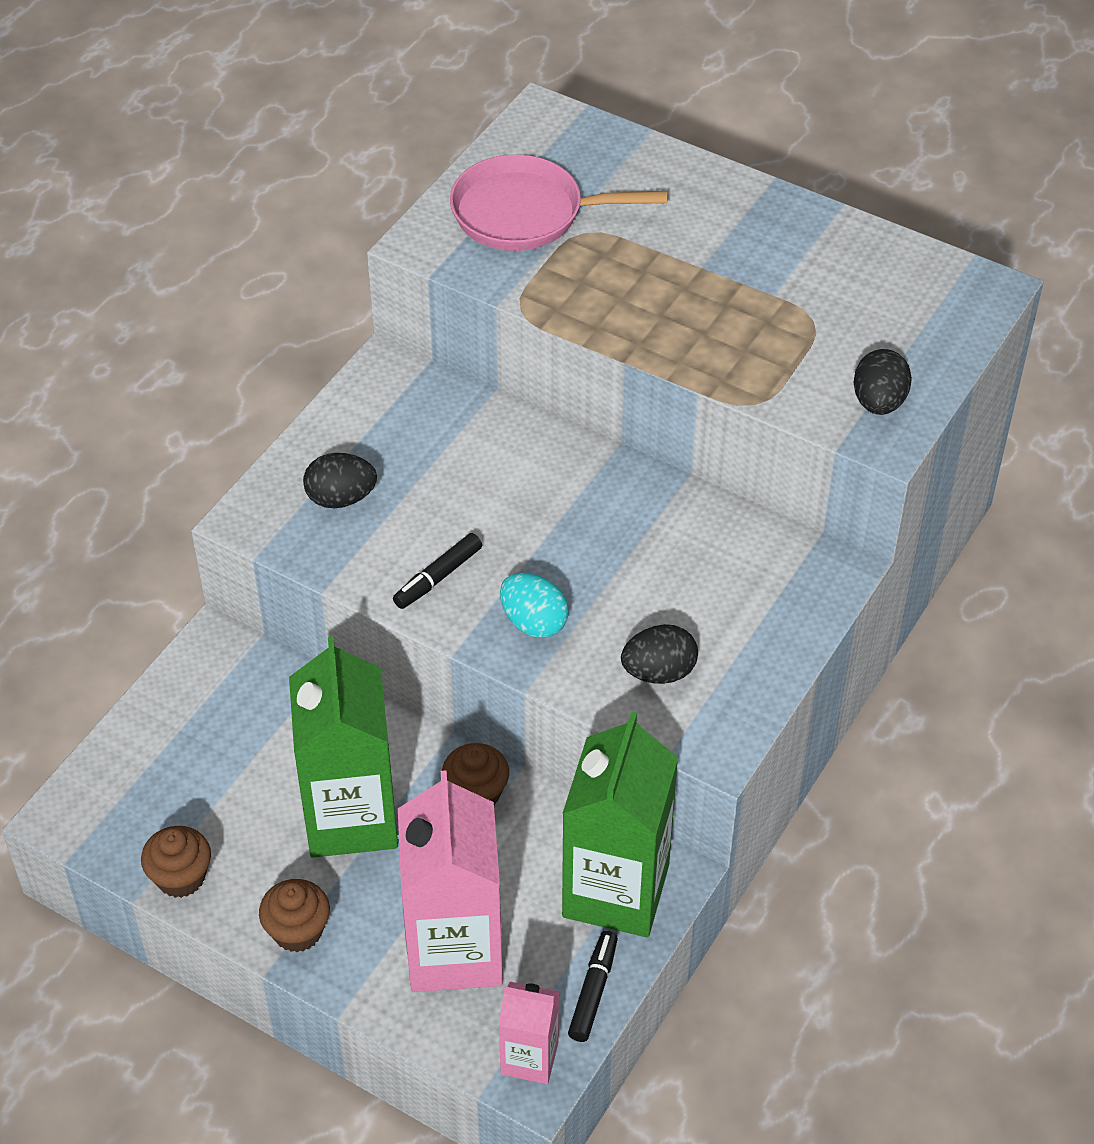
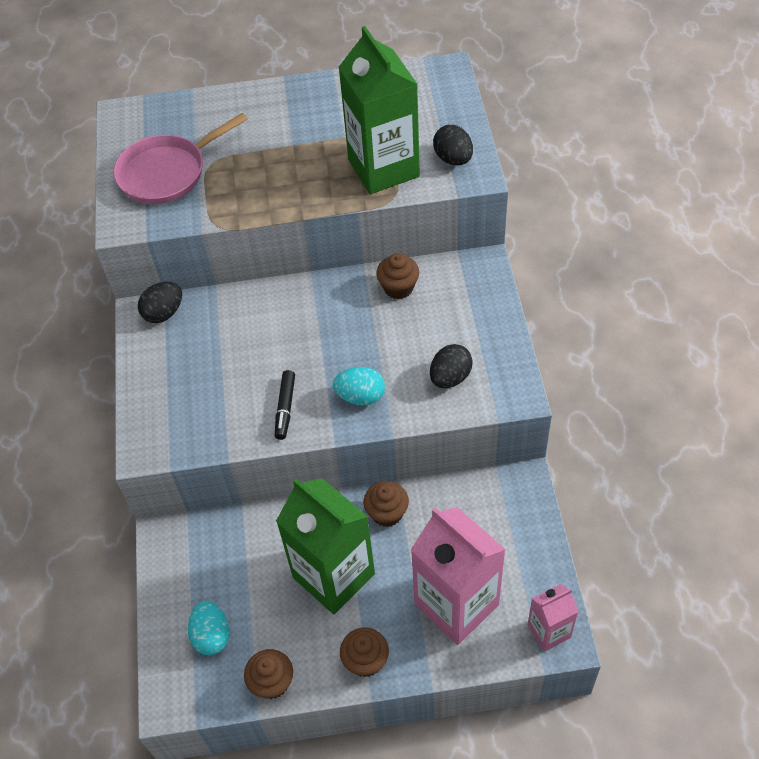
camera: 35 degrees left, 5 degrees up
black egg [303,453,377,508] -> black egg moved to [138,282,182,323]
green carton [562,712,678,937] -> green carton moved to [338,26,420,194]
black marker [568,931,618,1042] -> none
none -> turquoise egg [188,601,230,655]
none -> brown cupcake [376,253,419,299]

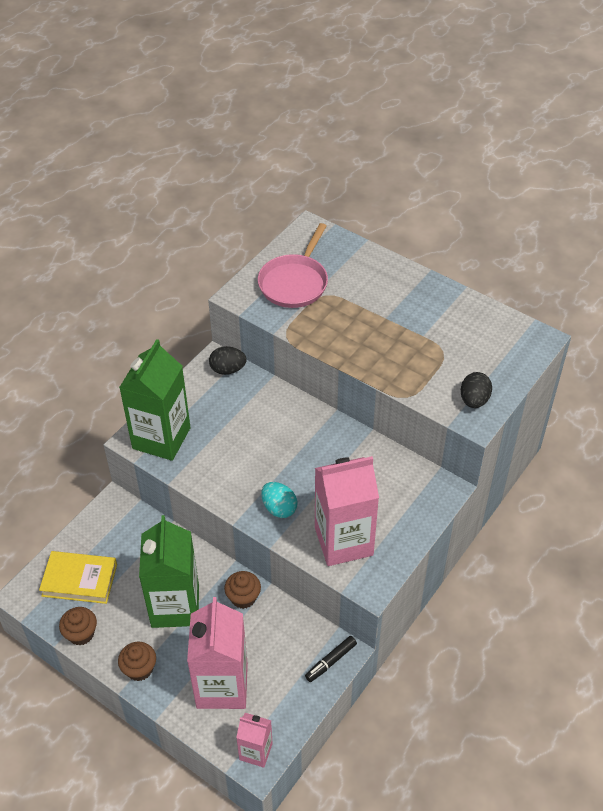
camera: 40 degrees right, 5 degrees down
pink pan [113,113,248,204] -> pink pan turned 75 degrees counterclockwise [258,223,328,308]
turquoise egg [188,601,230,655] -> yellow book [39,551,117,604]
black marker [275,370,295,440] -> black marker moved to [305,636,357,682]
green carton [338,26,420,194] -> green carton moved to [119,339,191,461]
brown cupcake [376,253,419,299] -> none
black egg [430,344,473,388] -> pink carton [315,456,379,566]

